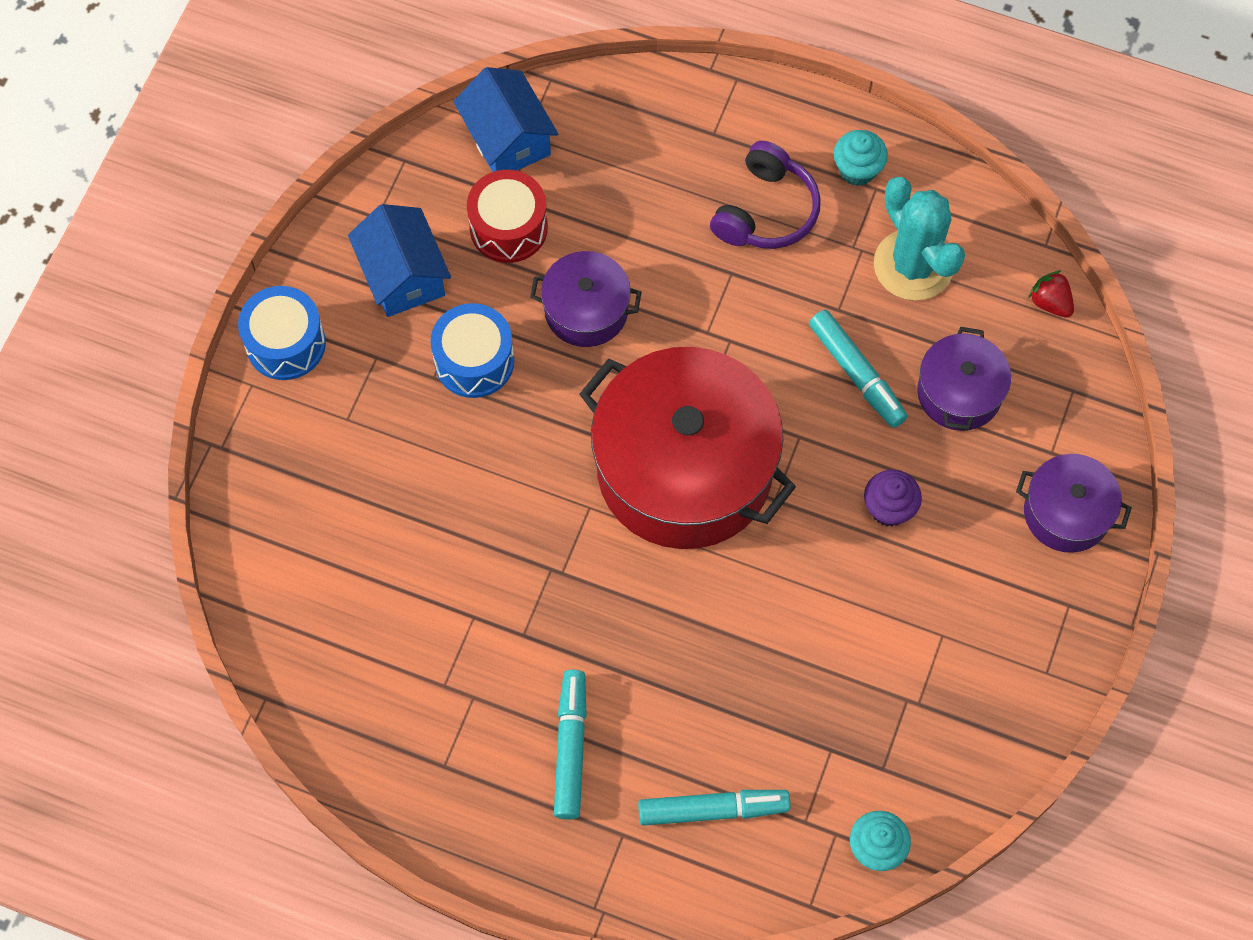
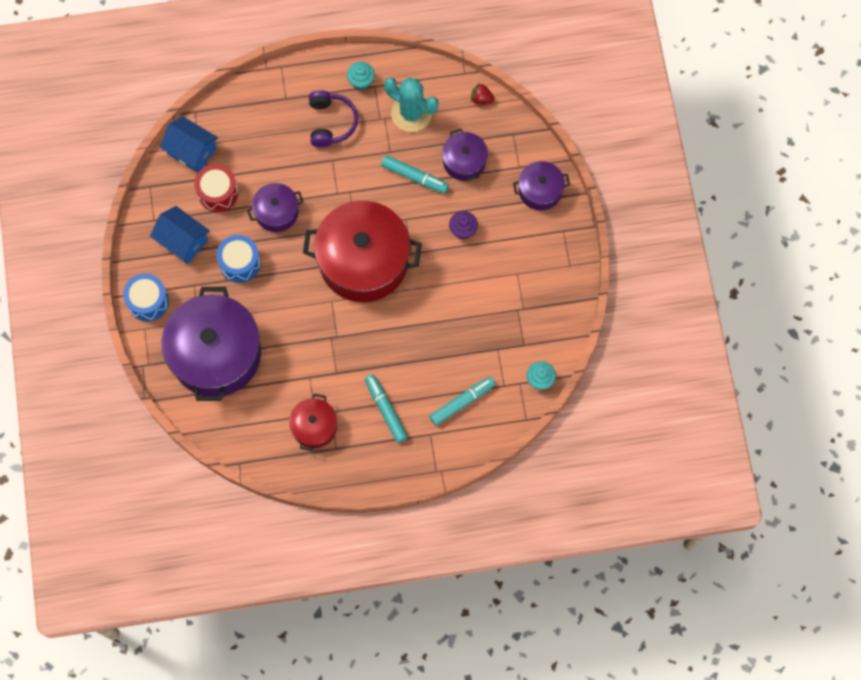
camera: 30 degrees left, 5 degrees up
none -> purple pot [161,287,261,401]
none -> red pot [289,393,337,451]

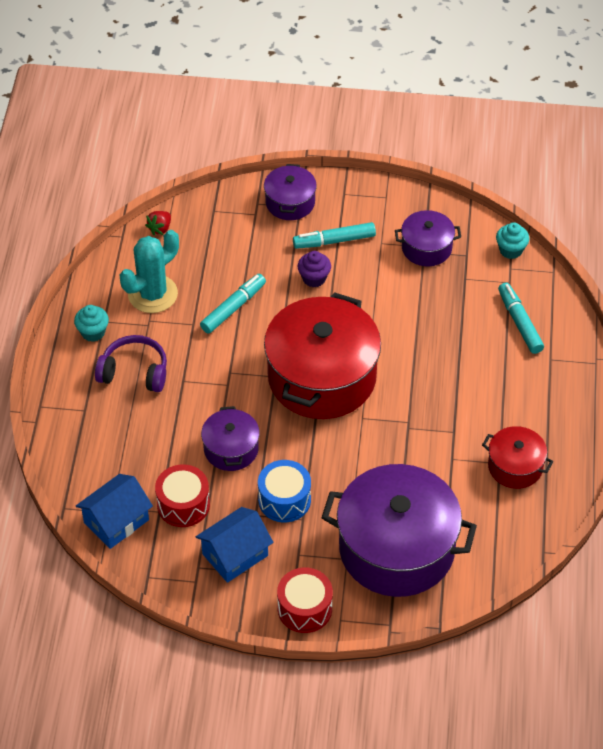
camera: 75 degrees left, 20 degrees down
blue drum [123,274,169,321] -> red drum [277,568,333,633]
turquoise marker [365,374,408,443] -> turquoise marker moved to [293,222,376,249]
purple pot [442,129,488,181] -> purple pot moved to [395,210,461,266]

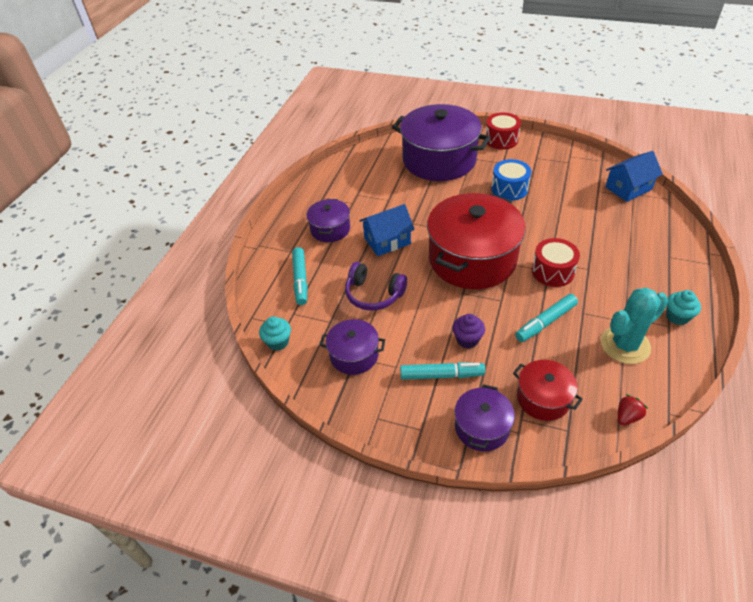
camera: 165 degrees left, 5 degrees down
purple headphones [95,335,167,392] -> purple headphones moved to [345,262,407,311]
red drum [155,464,210,527] -> red drum moved to [532,238,580,287]
blue house [196,507,273,583] -> blue house moved to [359,204,415,256]
purple pot [201,406,260,471] -> purple pot moved to [307,199,350,242]
red pot [482,426,553,489] -> red pot moved to [513,360,583,421]

